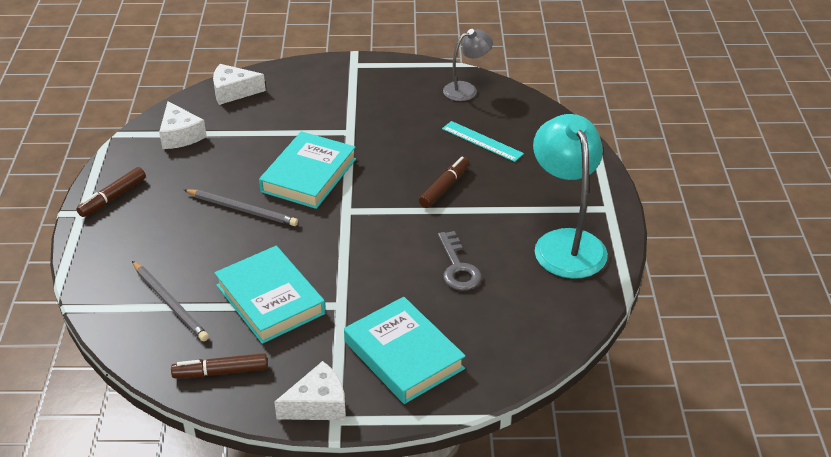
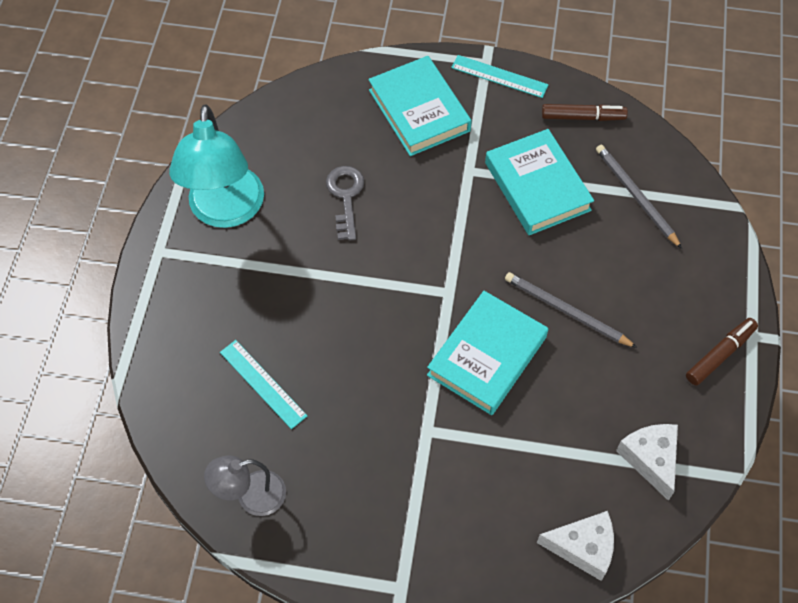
camera: 170 degrees left, 20 degrees up
white cheese [274,361,346,420] -> turquoise ruler [451,55,549,98]
brown marker [419,156,470,208] -> none

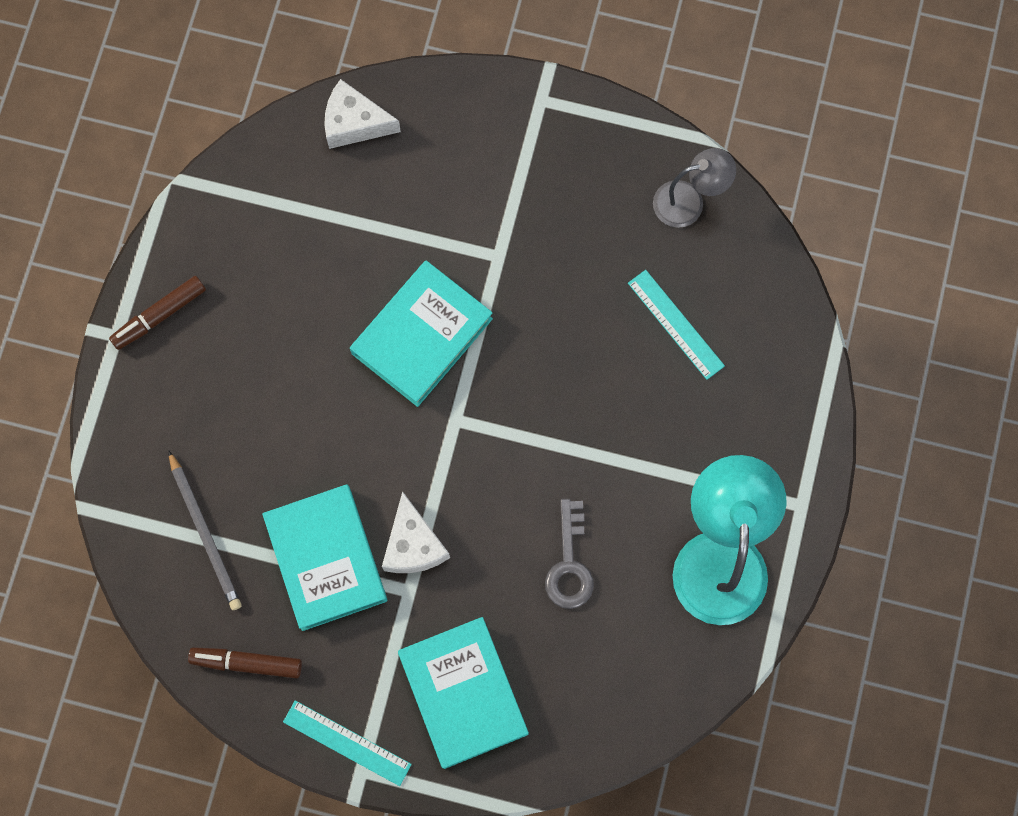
camera: 175 degrees left, 15 degrees up
grey pencil [505,272,638,348] -> none
white cheese [616,424,678,501] -> white cheese moved to [382,491,450,573]

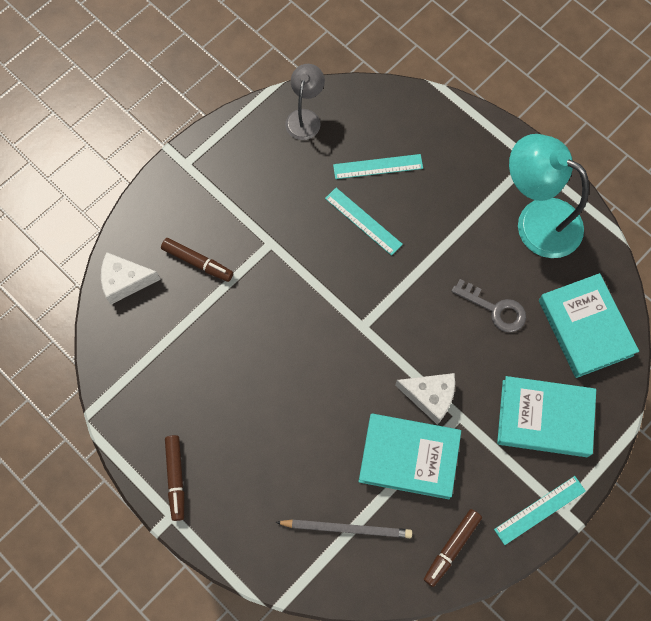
camera: 60 degrees left, 5 degrees down
white cheese [324,79,401,149] -> white cheese turned 45 degrees clockwise [101,252,161,305]
turquoise book [350,260,493,407] -> turquoise book moved to [539,273,639,378]
none -> brown marker [161,238,233,282]
none -> turquoise ruler [325,188,403,256]

